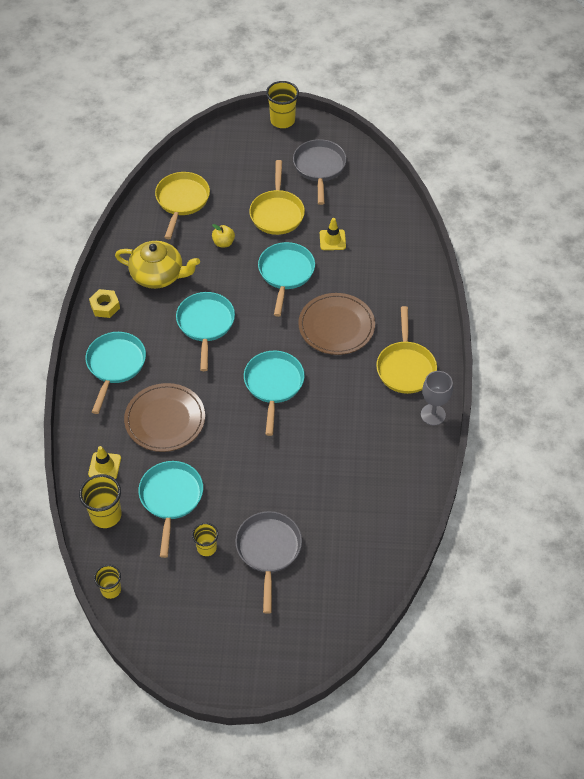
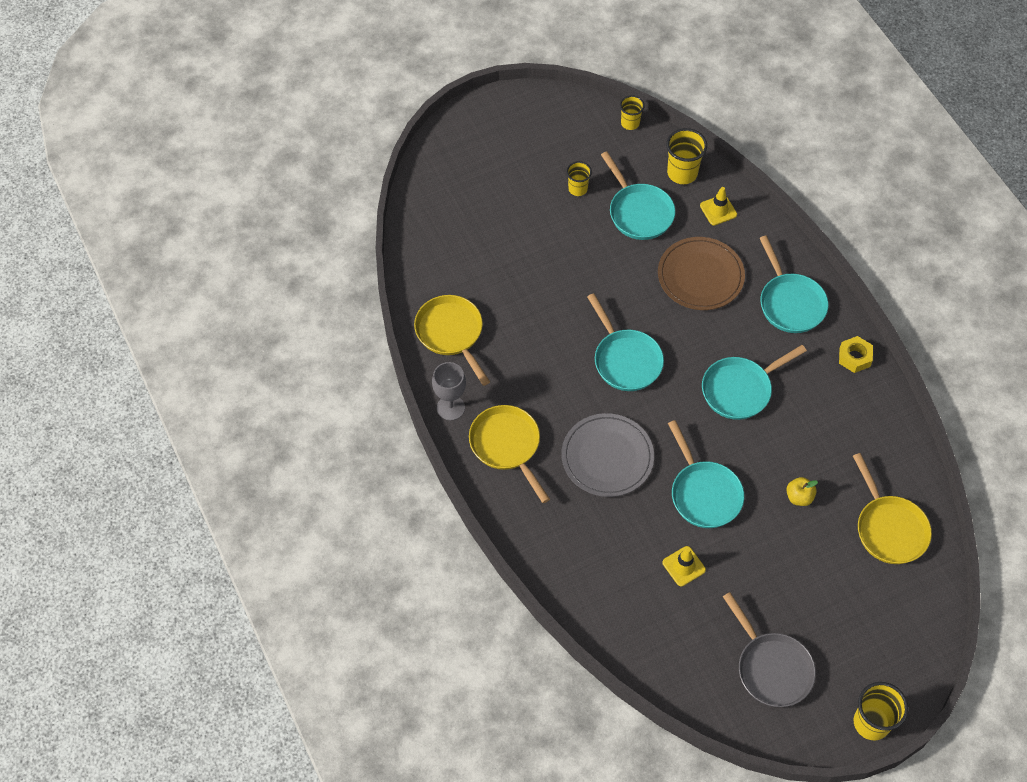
camera: 150 degrees right, 5 degrees up
yellow teapot [115,241,200,289] -> none
turquoise pan [176,292,235,371] -> turquoise pan turned 90 degrees clockwise [702,345,807,420]
grey pan [235,511,302,614] -> none
yellow pan [249,160,305,235] -> yellow pan moved to [414,295,490,386]
brown plate [298,293,375,355] -> grey plate [561,413,654,497]

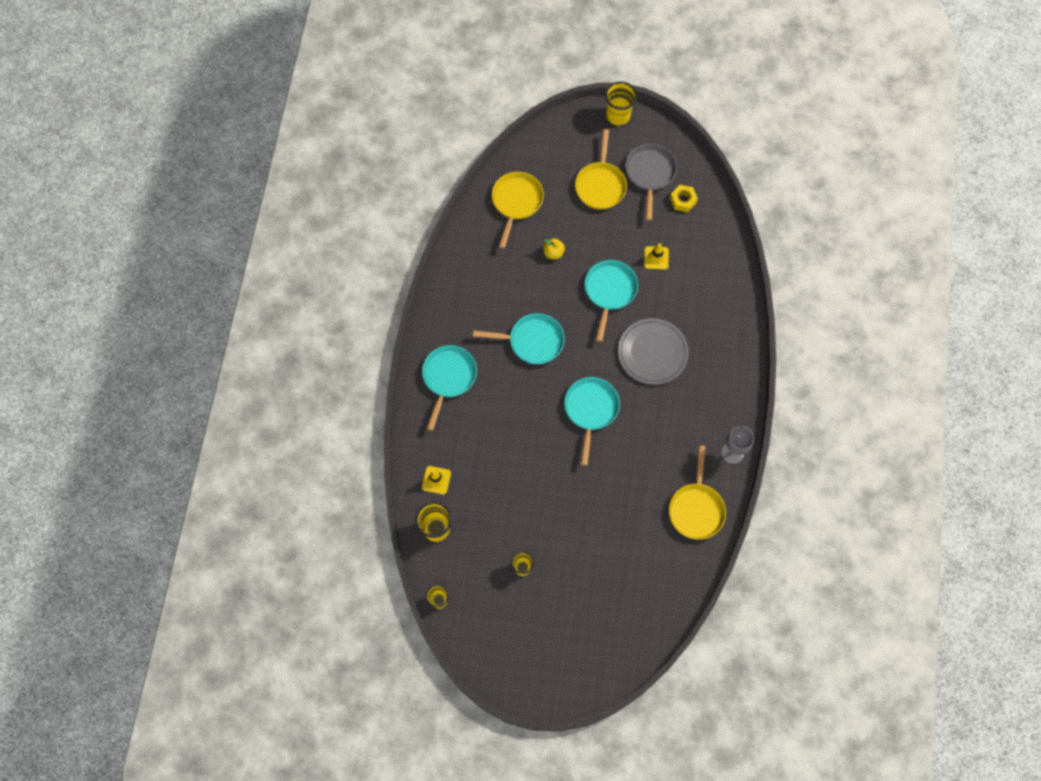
camera: 145 degrees left, 10 degrees up
yellow pan [469,405,550,503] -> yellow pan moved to [575,129,627,210]
turquoise pan [601,151,675,240] -> none
brown plate [658,237,745,310] -> none
yellow nut [839,336,873,373] -> yellow nut moved to [670,185,698,212]

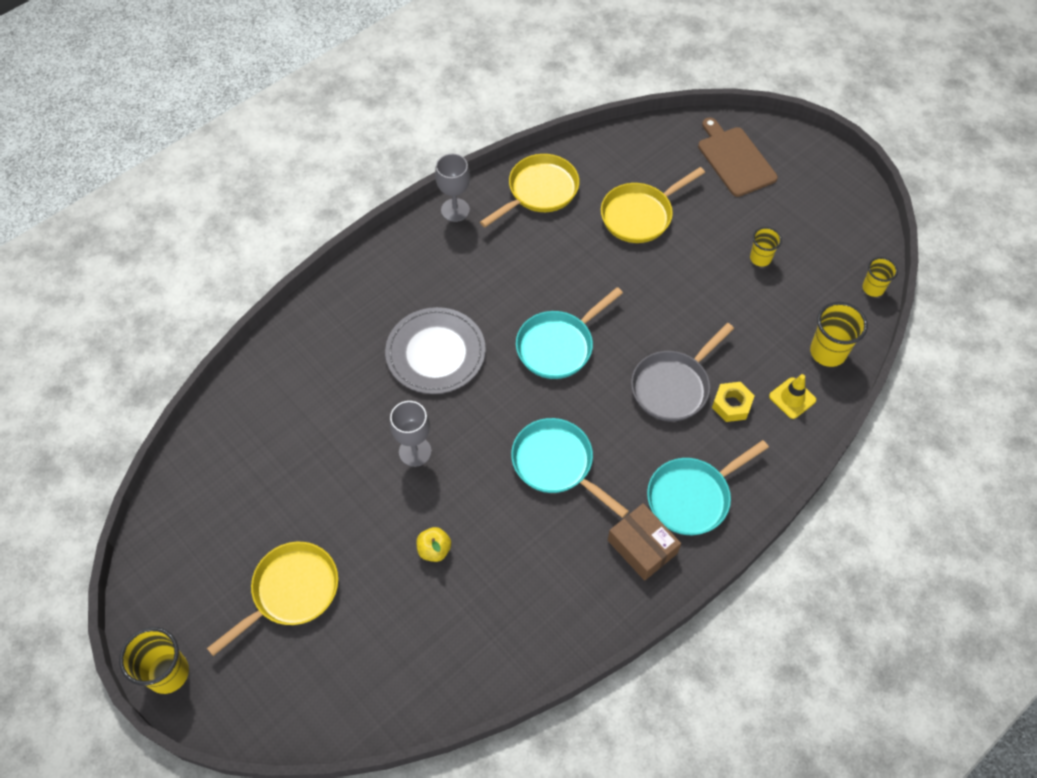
camera: 140 degrees left, 10 degrees down
yellow pan [492,172,544,249] -> yellow pan moved to [601,167,705,243]
turquoise pan [585,260,638,342] -> grey goblet [390,401,431,467]
grey pan [625,144,677,221] -> grey pan moved to [631,323,734,421]
yellow traffic cone [644,244,669,270] -> none
yellow nut [670,185,698,212] -> yellow nut moved to [712,382,754,422]
none -> brown box [608,503,681,581]
none -> brown cutting board [698,117,778,197]

